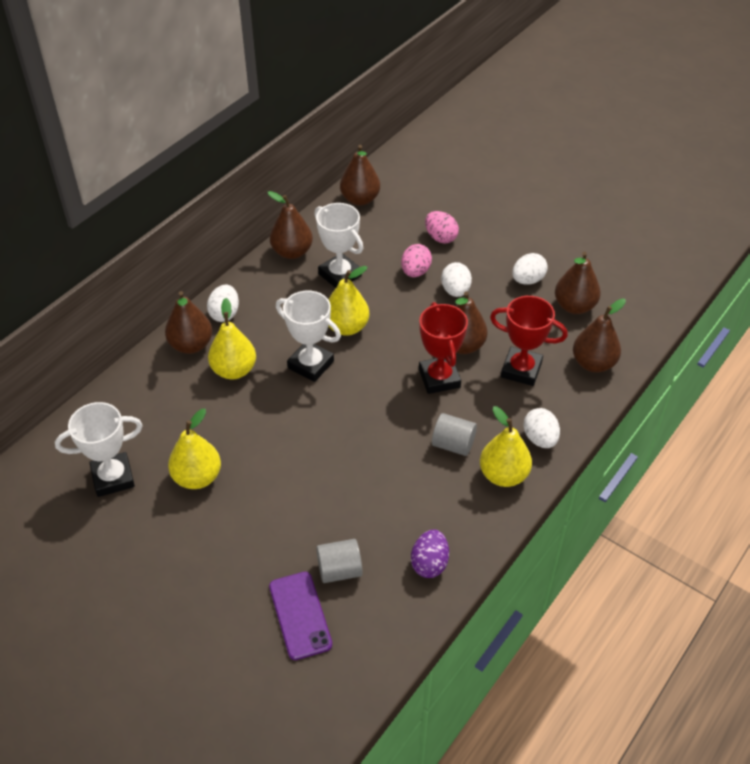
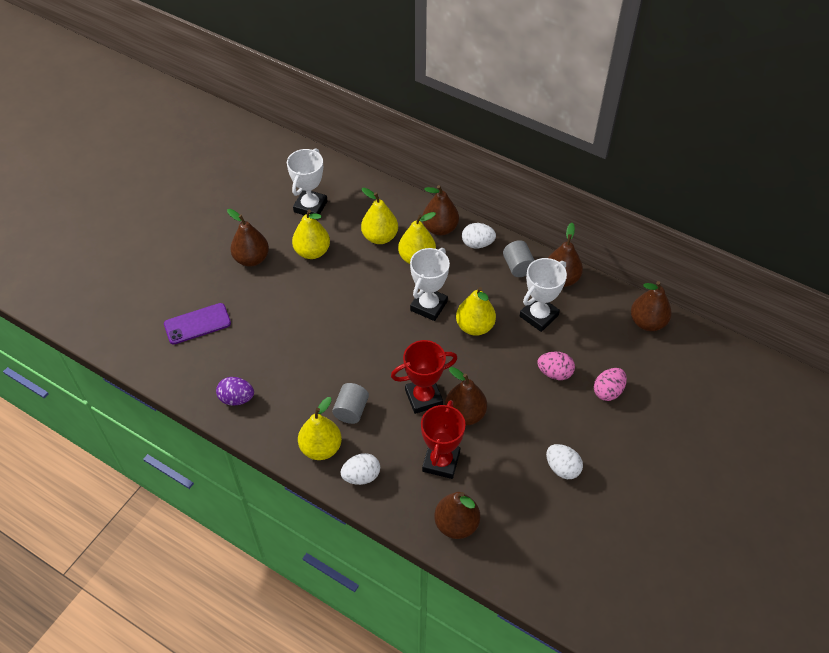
camera: 85 degrees right, 5 degrees up
white trophy [55,402,143,497] -> white trophy turned 45 degrees clockwise [287,148,327,215]
grey cylinder [316,539,363,583] -> grey cylinder moved to [503,240,535,277]
white egg [441,262,472,297] -> none
brown pear [555,252,601,314] -> brown pear moved to [227,209,269,267]
none -> yellow pear [361,188,398,244]

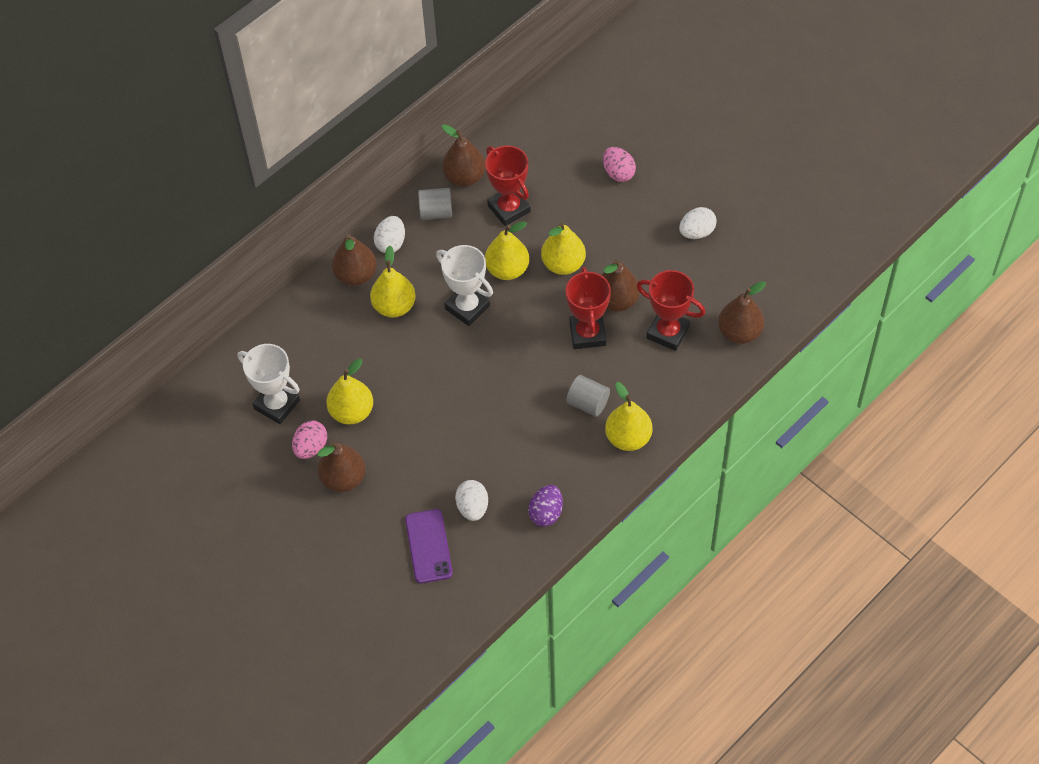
camera: 75 degrees left, 5 degrees up
white egg [340,453,380,485] -> white egg moved to [455,480,488,521]
yellow pear [361,188,398,244] -> yellow pear moved to [541,222,586,275]
white trophy [520,258,567,332] -> red trophy [485,145,531,226]
pink egg [537,352,575,380] -> pink egg moved to [292,421,327,459]
brown pear [631,281,672,331] -> none

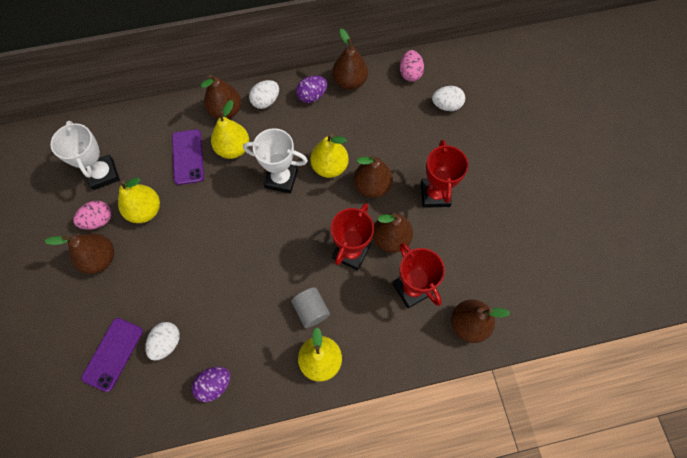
camera: 30 degrees right, 10 degrees up
grey cylinder [418,188,452,220] -> purple egg [296,76,327,103]
white trophy [436,245,493,326] -> white trophy turned 60 degrees counterclockwise [243,128,308,194]
red trophy [485,145,531,226] -> red trophy moved to [421,140,468,208]
yellow pear [541,222,586,275] -> brown pear [354,155,393,198]
pink egg [603,147,636,182] -> pink egg moved to [400,50,424,82]
white egg [679,207,717,239] -> white egg moved to [432,86,465,111]
none -> purple phone [172,129,204,185]

